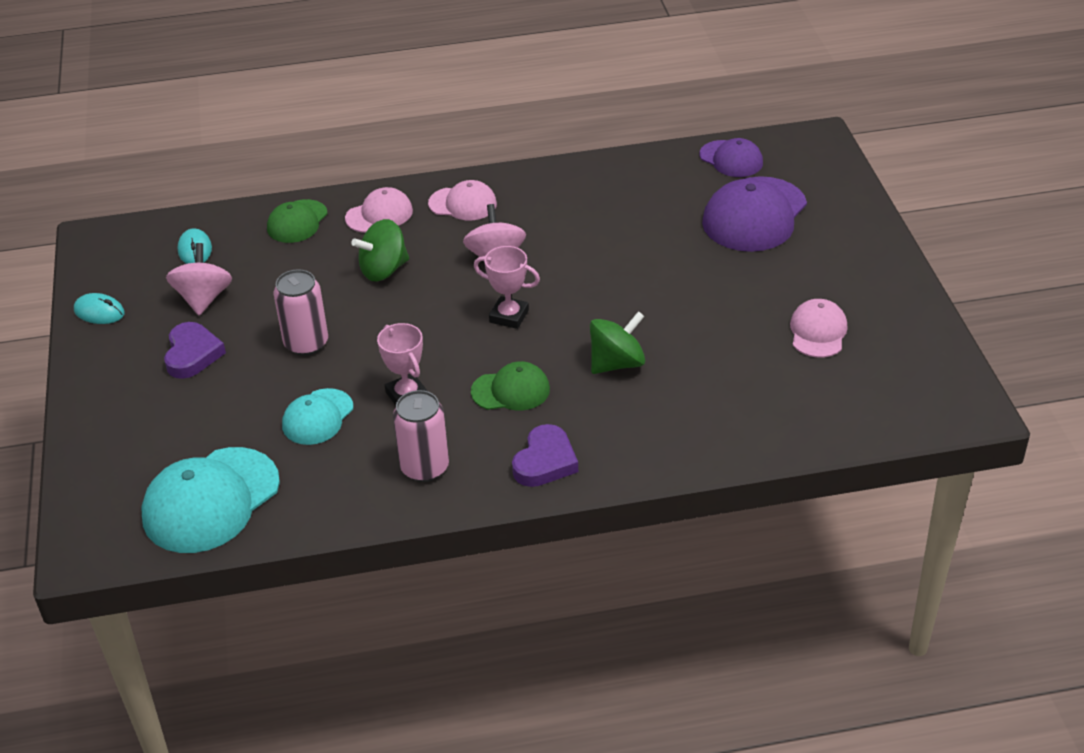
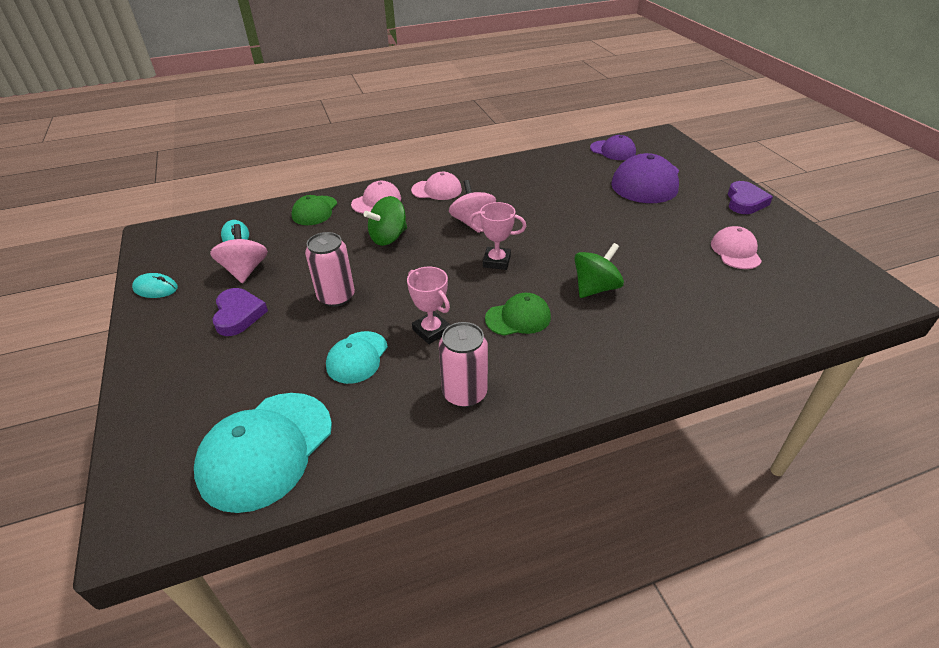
camera: 10 degrees left, 0 degrees up
purple heart [512,424,578,487] -> purple heart moved to [728,181,773,214]

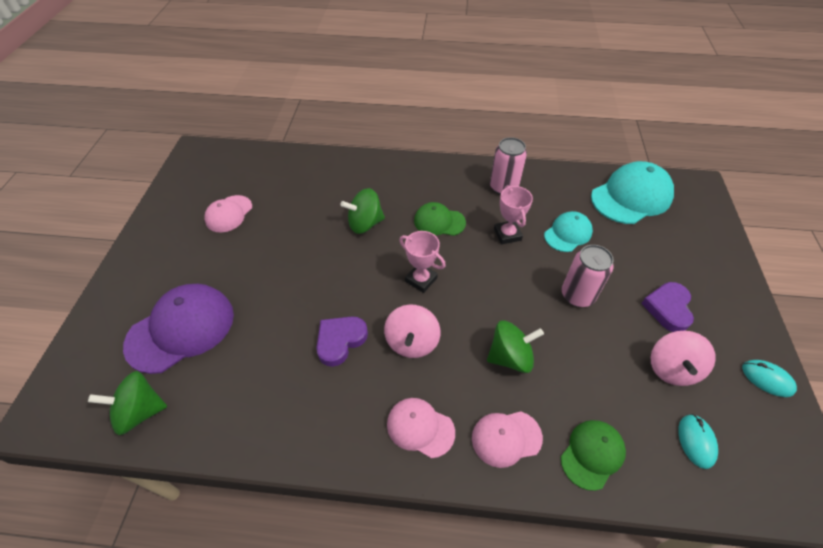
camera: 155 degrees left, 10 degrees up
purple cap [590,135,636,160] -> green spinning top [88,371,167,435]
purple heart [728,181,773,214] -> purple heart moved to [316,316,368,367]

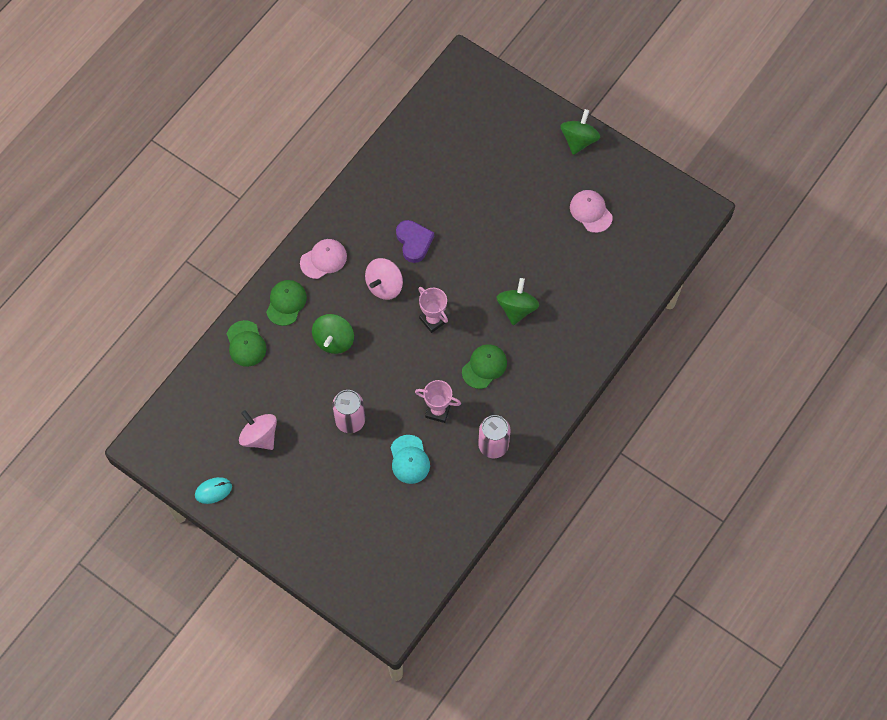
camera: 120 degrees right, 15 degrees up
green spinning top [88,371,167,435] -> green spinning top moved to [560,109,600,155]
purple cap [123,284,234,374] -> none
pink spinning top [384,305,440,358] -> pink spinning top turned 90 degrees counterclockwise [365,258,403,300]
pink trophy [399,231,446,293] -> pink trophy turned 75 degrees clockwise [418,287,448,333]
pink cap [472,411,543,468] -> green cap [266,280,307,326]
turquoise cap [591,161,674,224] -> none
purple heart [641,282,694,332] -> none
turquoise mouse [678,414,718,469] -> none

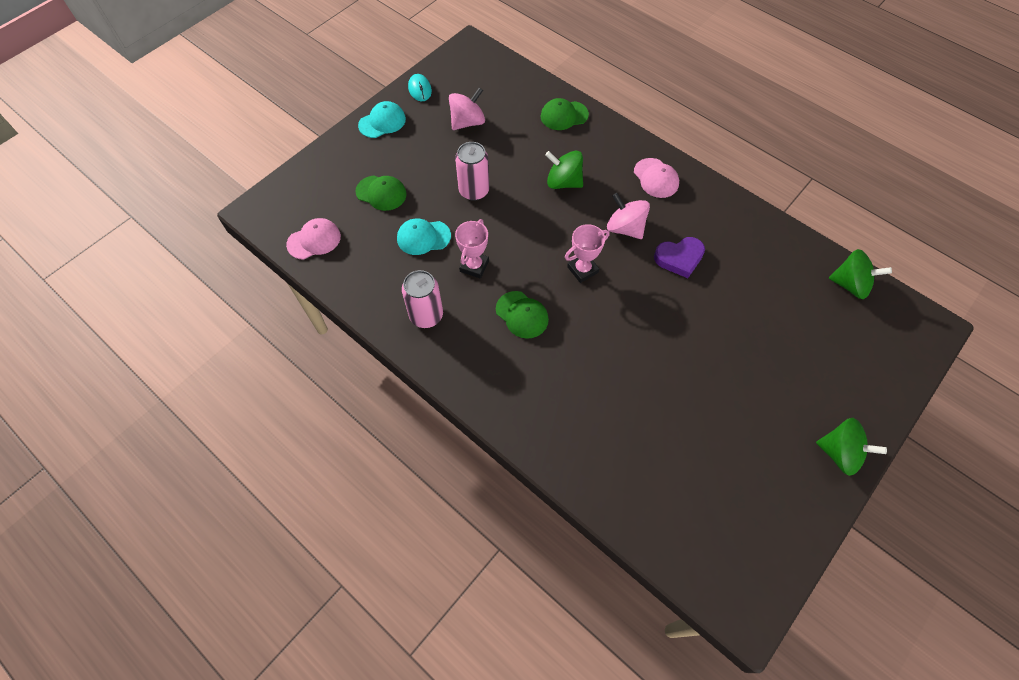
camera: 95 degrees right, 5 degrees down
green cap [266,280,307,326] -> green cap moved to [356,176,407,211]
green spinning top [497,278,539,325] -> green spinning top moved to [829,249,892,299]
pink cap [570,190,613,233] -> pink cap moved to [286,218,341,260]
none -> turquoise cap [358,101,406,138]

